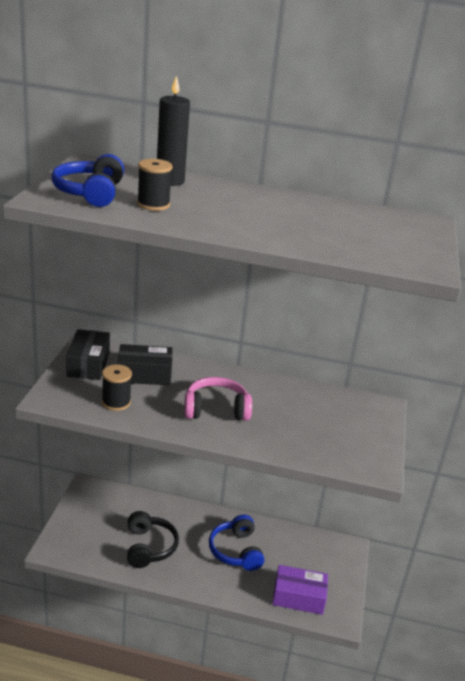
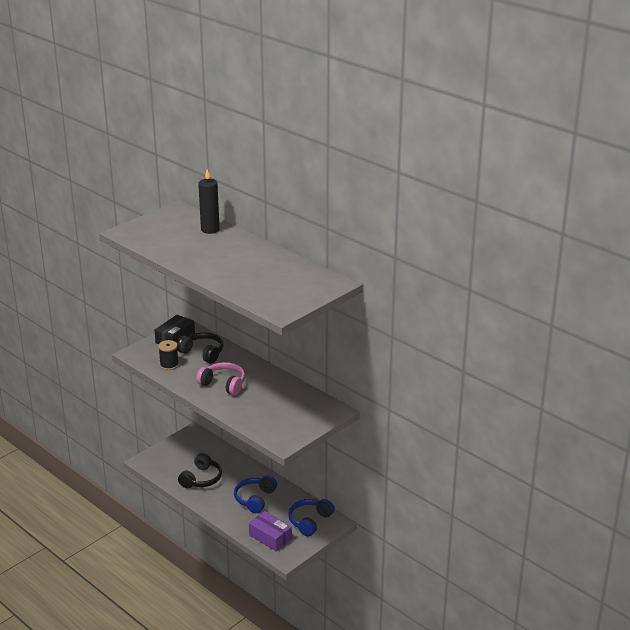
camera: 35 degrees right, 0 degrees up
blue headphones [51,154,124,207] -> blue headphones moved to [288,499,335,536]
black box [118,344,173,385] -> black headphones [177,332,223,364]
black spool [137,159,173,211] -> none

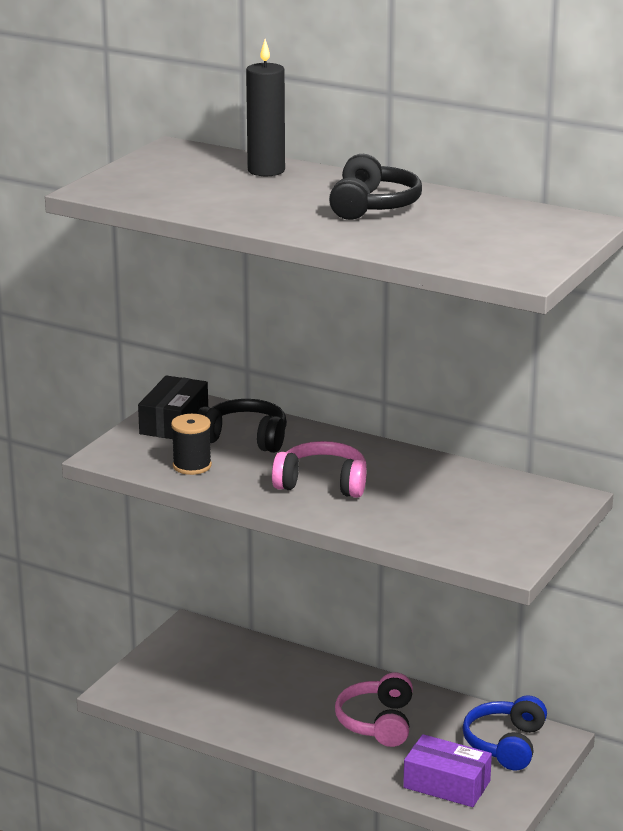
camera: 15 degrees left, 5 degrees down
black headphones [178,453,222,488] -> black headphones moved to [329,154,422,220]
blue headphones [234,476,277,513] -> pink headphones [335,672,413,747]

